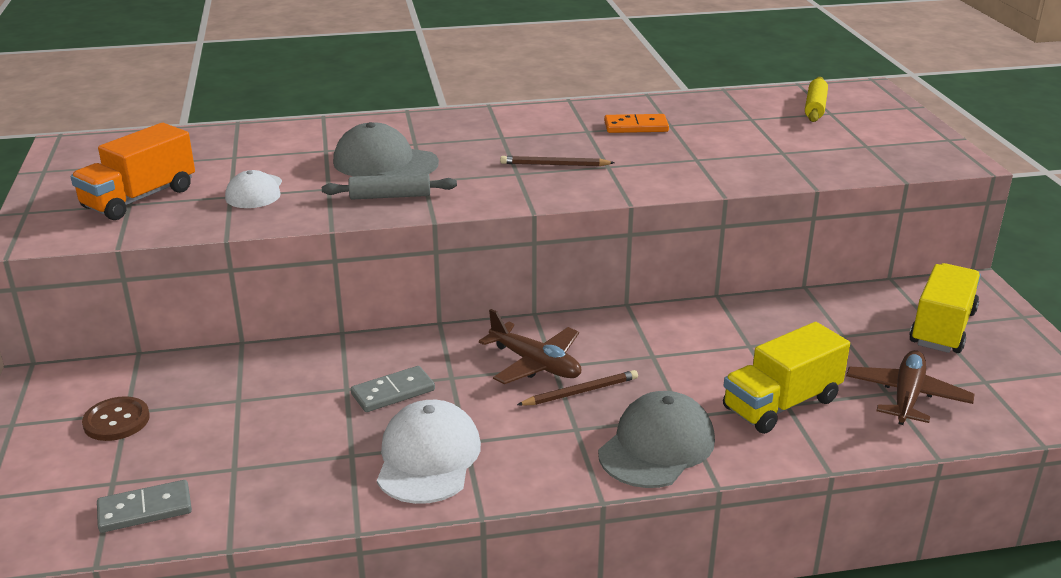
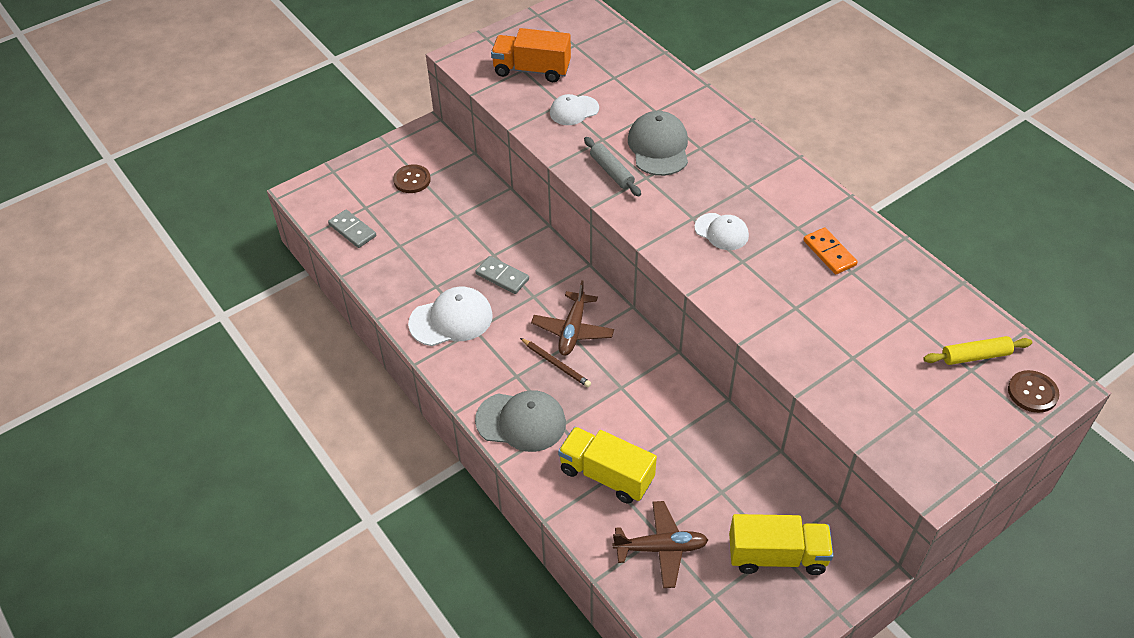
camera: 65 degrees right, 20 degrees up
brown pencil [500,156,615,166] -> white cap [694,213,749,250]
none -> brown button [1008,370,1059,413]

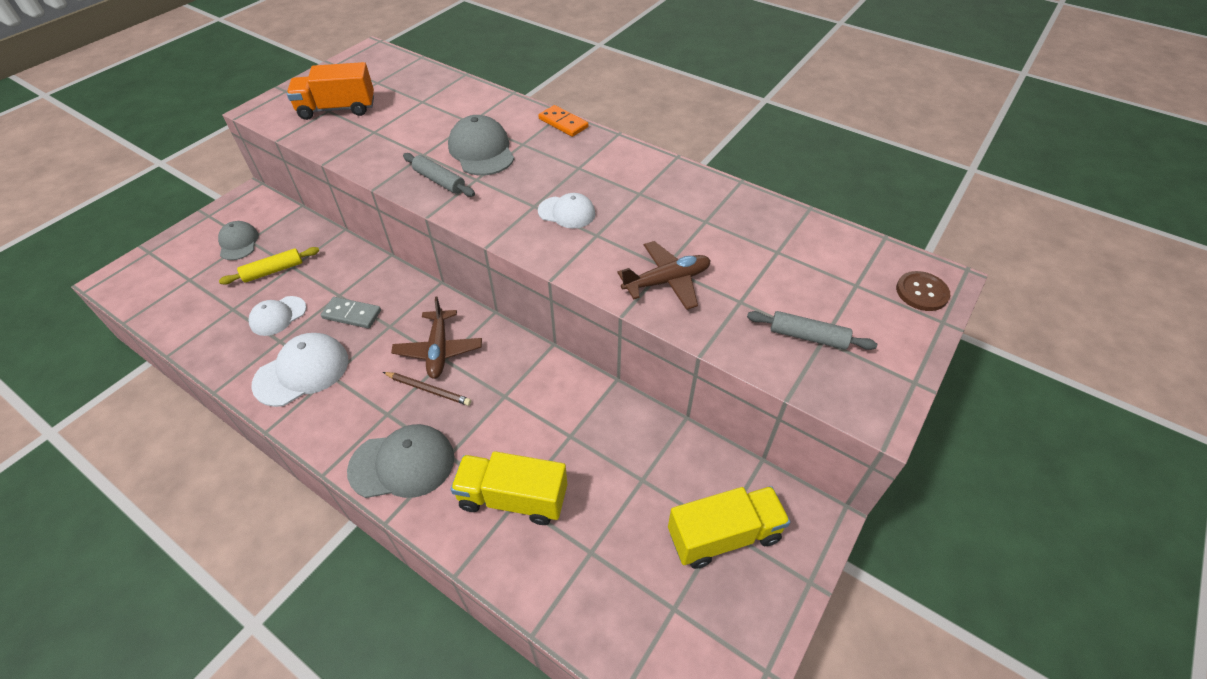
camera: 20 degrees left, 0 degrees up
grey domino [328,209,376,248] -> none
brown button [393,164,431,193] -> grey cap [218,221,259,260]
white cap [550,94,599,125] -> white cap moved to [249,296,306,336]
brown plane [612,501,708,588] -> brown plane moved to [618,241,711,310]
orange domino [803,227,858,274] -> orange domino moved to [538,105,588,137]
yellow rolling pin [923,336,1032,365] -> yellow rolling pin moved to [219,247,319,285]
none -> grey rolling pin [747,311,877,350]

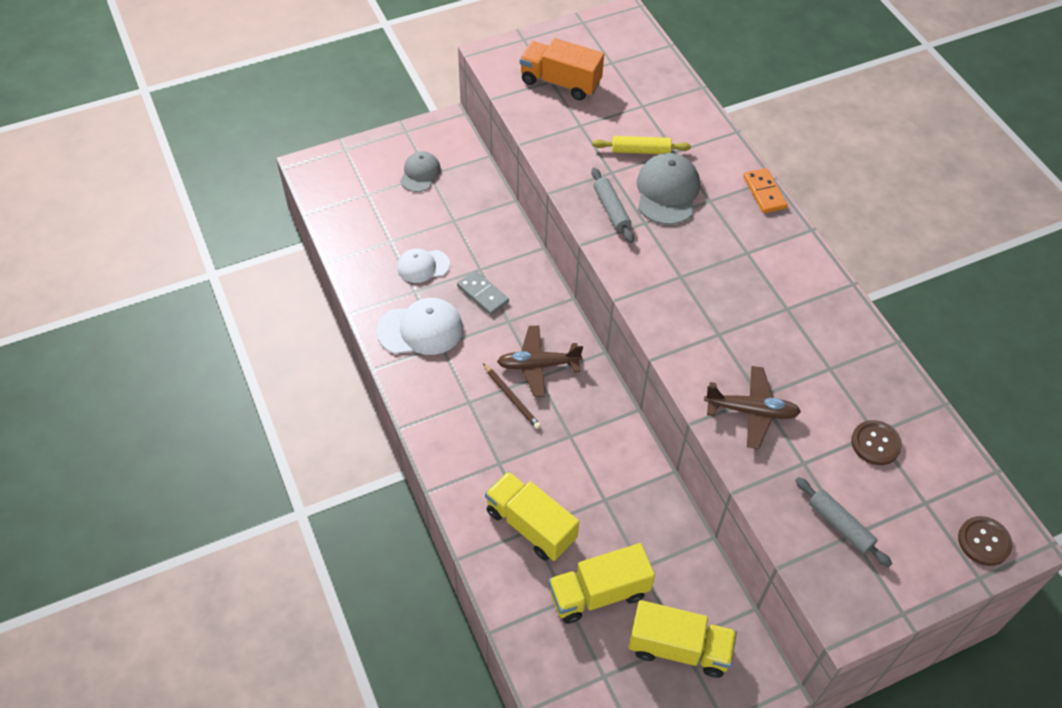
camera: 30 degrees right, 5 degrees up
yellow rolling pin [219,247,319,285] -> yellow rolling pin moved to [592,136,691,154]
grey cap [347,424,454,498] -> none
brown plane [391,296,482,379] -> brown plane turned 60 degrees clockwise [497,325,583,397]
white cap [538,193,595,228] -> none
none -> yellow truck [548,543,655,624]
none -> brown button [851,420,902,465]

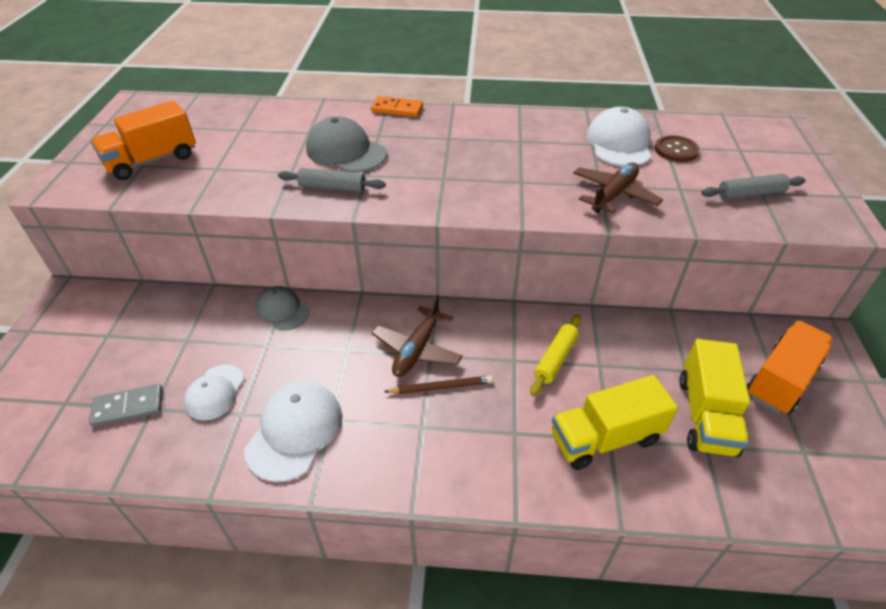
camera: 60 degrees left, 10 degrees down
grey cap [400,151,441,192] -> grey cap moved to [256,286,309,331]
grey domino [457,270,509,315] -> grey domino moved to [89,384,163,427]
yellow rolling pin [592,136,691,154] -> yellow rolling pin moved to [530,315,581,396]
yellow truck [629,600,737,678] -> orange truck [747,320,834,414]
brown button [958,516,1013,566] -> none
none -> white cap [587,107,651,166]

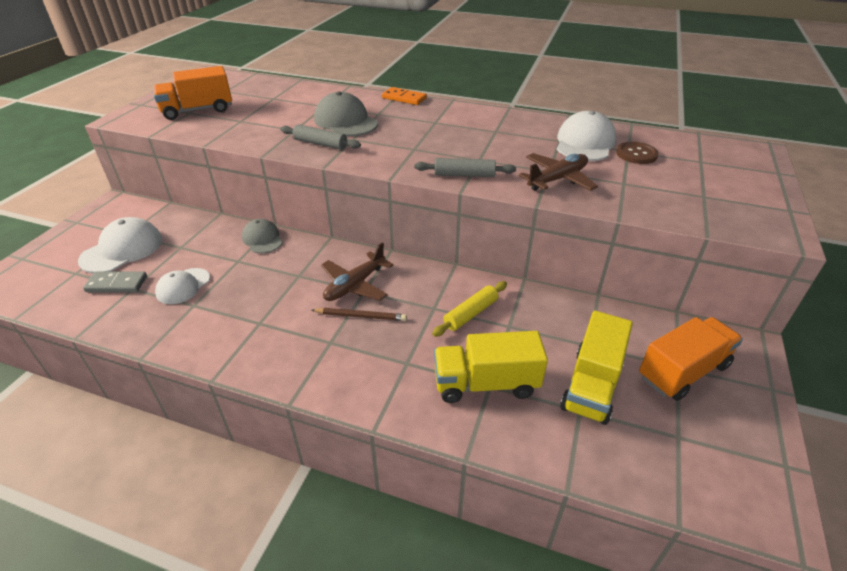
camera: 15 degrees right, 5 degrees down
white cap [244,381,342,482] -> white cap moved to [78,217,163,273]
grey rolling pin [701,174,806,200] -> grey rolling pin moved to [415,158,516,177]

